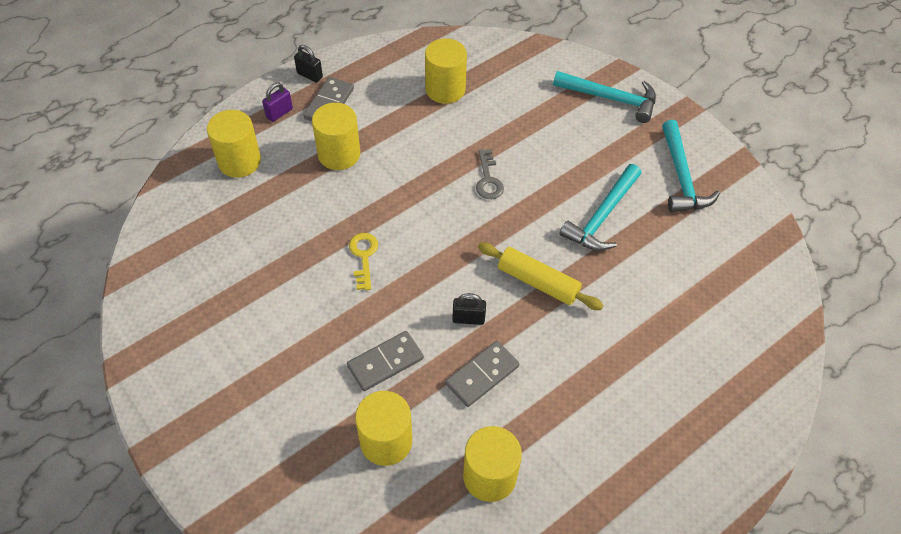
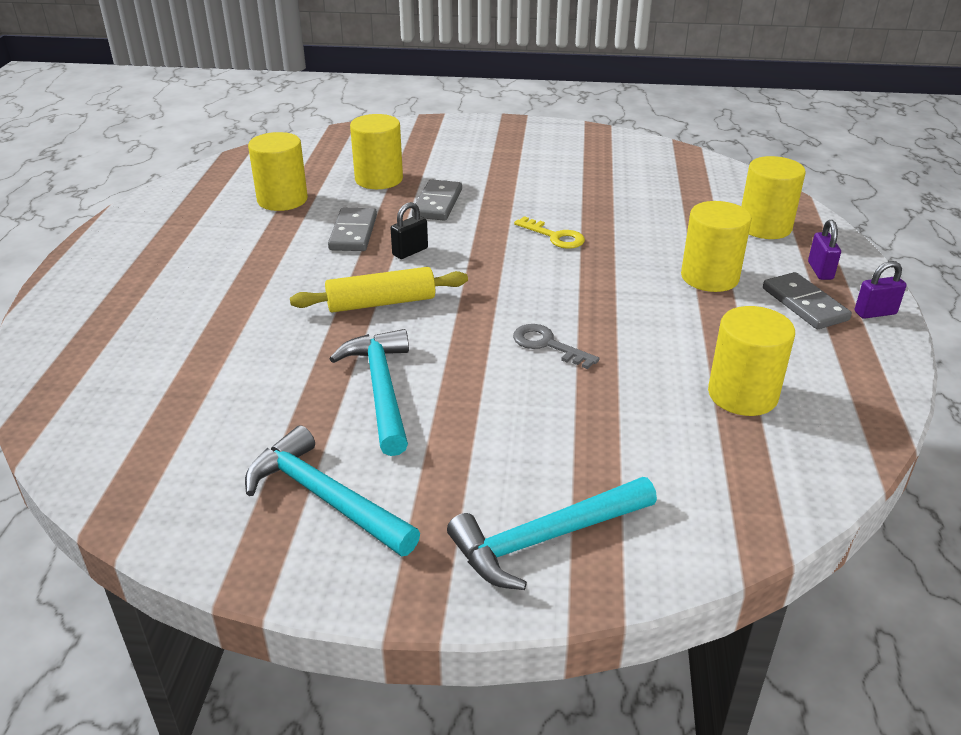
camera: 135 degrees right, 20 degrees down
black padlock [294,45,323,83] -> purple padlock [855,261,906,319]

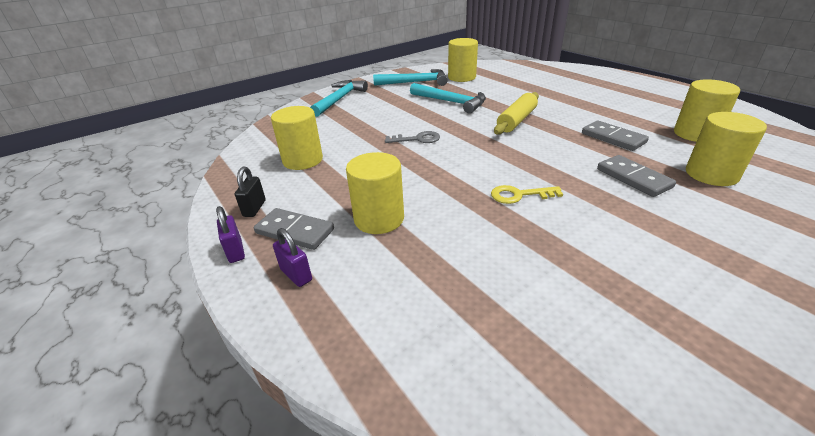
camera: 140 degrees right, 0 degrees up
black padlock [391,202,428,259] -> black padlock moved to [235,167,266,217]
yellow cylinder [741,156,806,239] -> yellow cylinder moved to [448,38,478,82]
purple padlock [855,261,906,319] -> purple padlock turned 60 degrees counterclockwise [216,206,245,263]

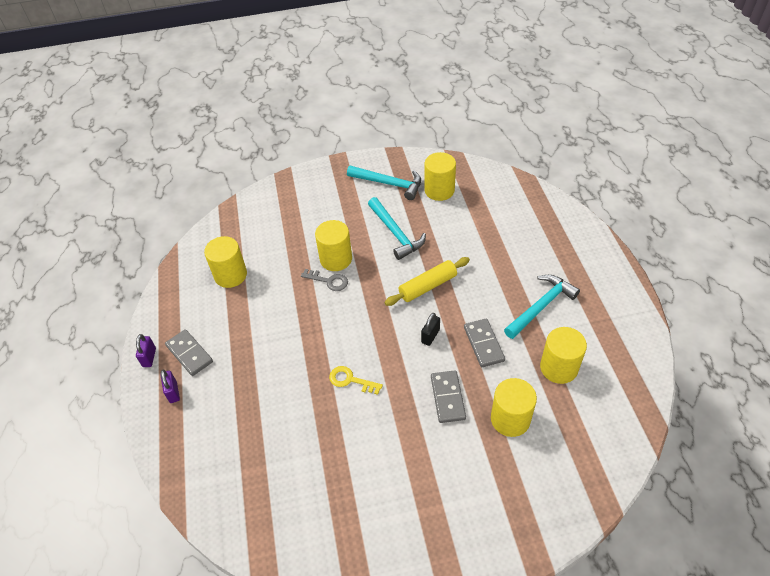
camera: 25 degrees right, 15 degrees up
black padlock [235,167,266,217] -> black padlock moved to [421,313,440,346]
turquoise hammer [310,80,368,117] -> turquoise hammer moved to [504,275,580,339]
yellow cylinder [346,152,404,234] -> yellow cylinder moved to [315,220,352,271]

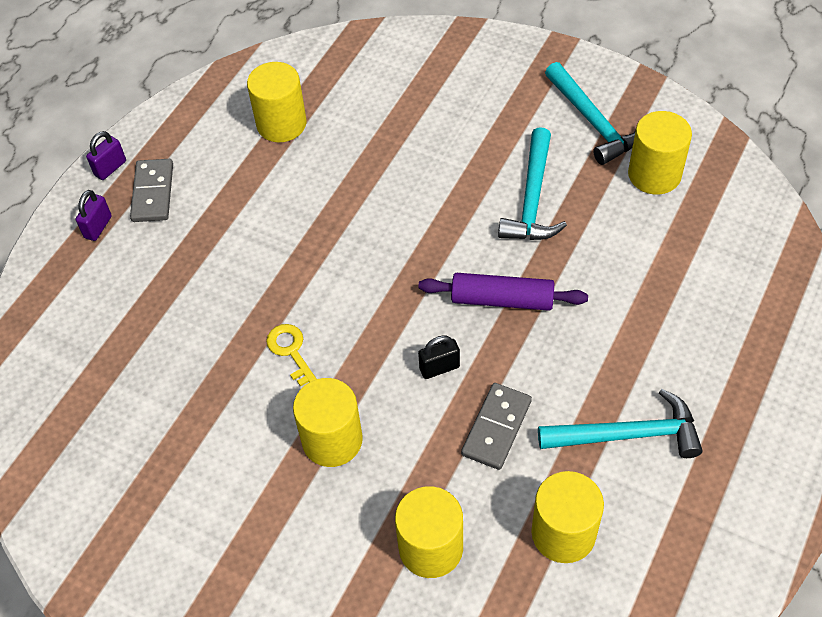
camera: 40 degrees right, 5 degrees up
grey key [301,269,348,291] -> none
yellow cylinder [315,220,352,271] -> yellow cylinder moved to [293,378,363,467]
yellow rolling pin [384,257,470,306] -> purple rolling pin [418,273,588,311]
grey domino [431,370,466,423] -> none

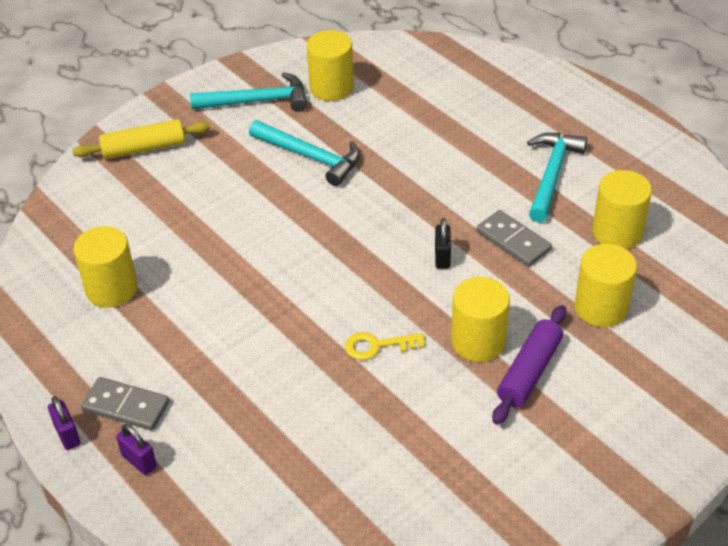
camera: 70 degrees left, 10 degrees down
purple rolling pin [418,273,588,311] -> purple rolling pin moved to [492,305,566,425]
none -> yellow rolling pin [72,119,210,159]

